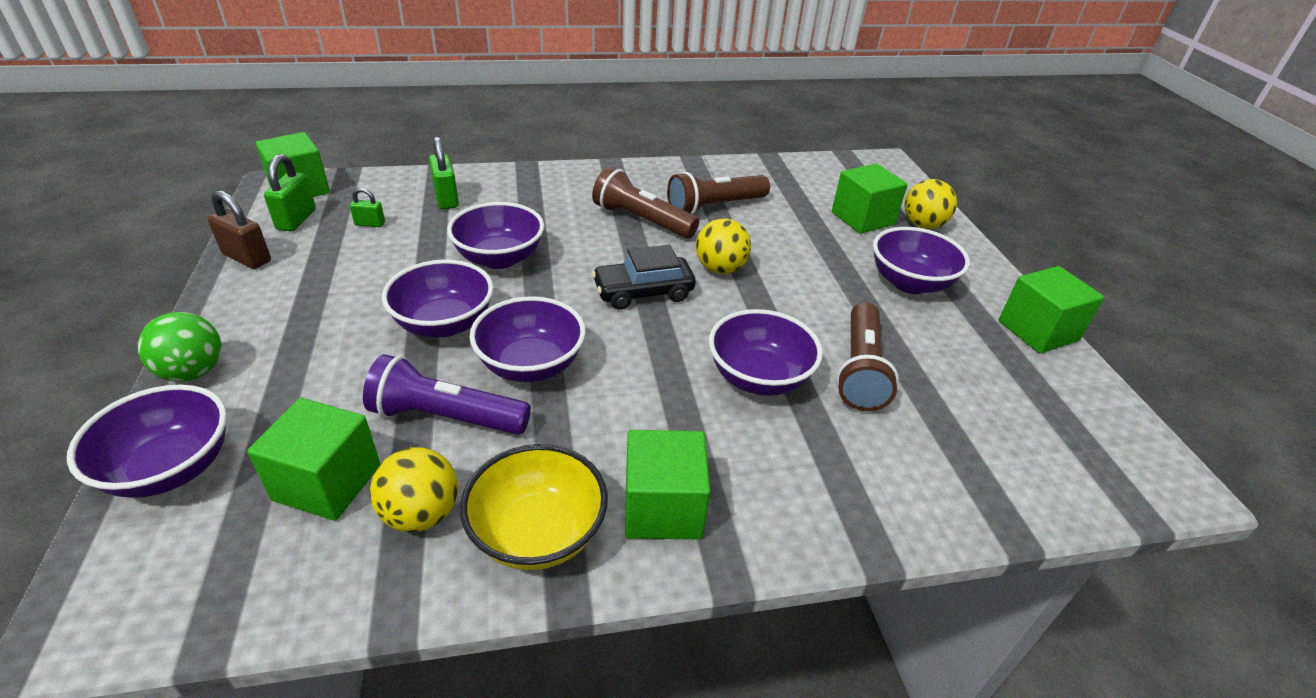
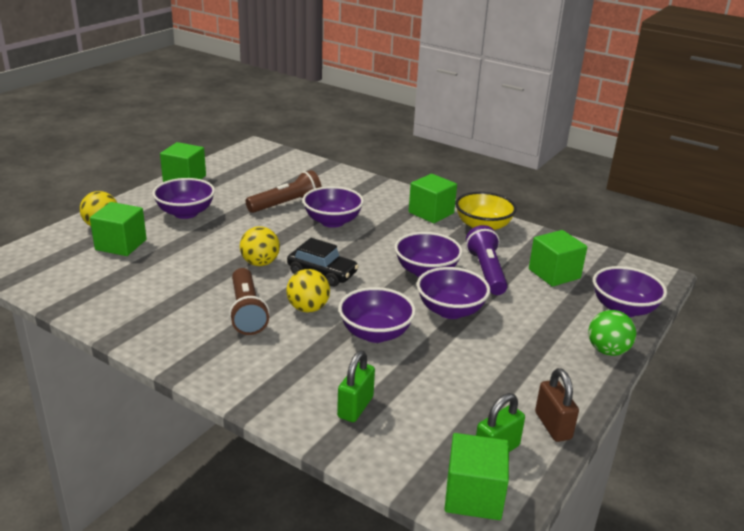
camera: 135 degrees left, 10 degrees down
green padlock [350,188,385,227] -> none
purple flashlight [363,354,531,435] -> purple flashlight turned 150 degrees counterclockwise [466,225,508,295]
yellow ball [370,447,458,532] -> yellow ball moved to [286,269,330,312]
brown flashlight [667,172,770,214] -> none

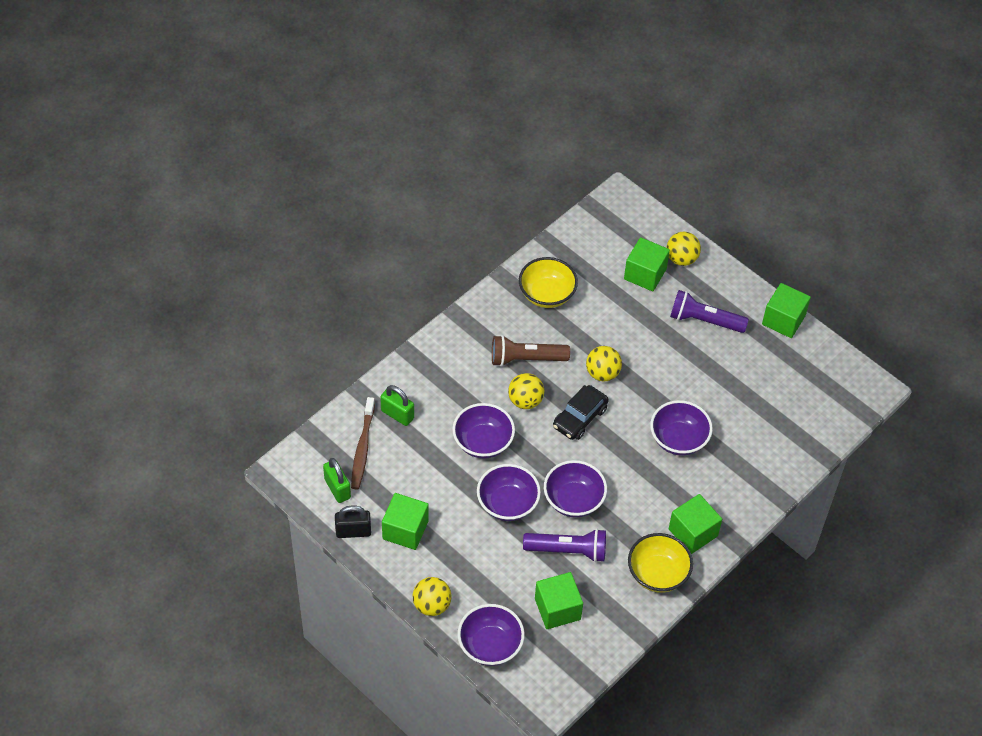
camera: 100 degrees right, 25 degrees up
purple bowl [152,178,215,219] -> purple flashlight [670,290,749,333]
brown flashlight [246,170,322,213] -> none
green cube [444,433,509,520] -> green cube moved to [382,493,428,550]
brown padlock [535,368,579,442] -> black padlock [335,505,371,538]
green ball [588,310,636,356] -> yellow ball [413,577,452,616]
none -> brown toothbrush [351,397,375,490]
none -> yellow bowl [519,257,578,308]

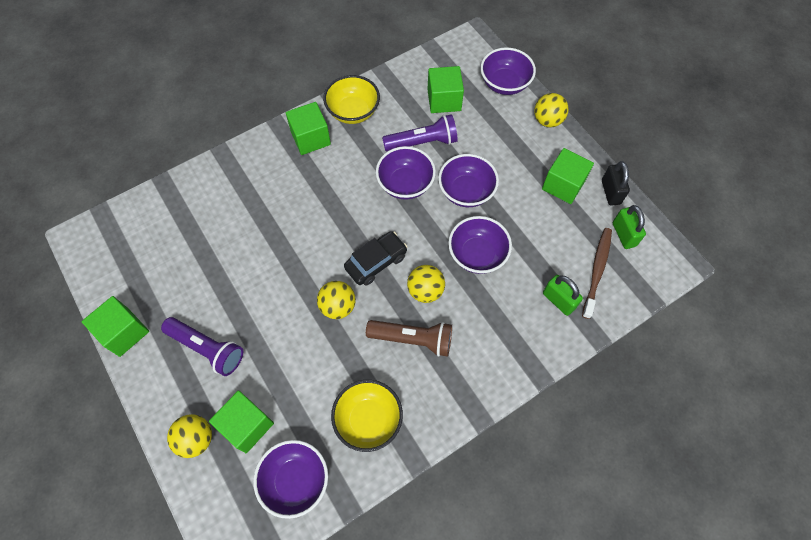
camera: 165 degrees left, 10 degrees up
black padlock [335,505,371,538] -> black padlock turned 75 degrees clockwise [602,161,630,206]
purple flashlight [523,529,606,562] -> purple flashlight turned 150 degrees clockwise [382,114,458,152]
purple bowl [650,400,713,456] -> purple bowl moved to [253,440,328,519]

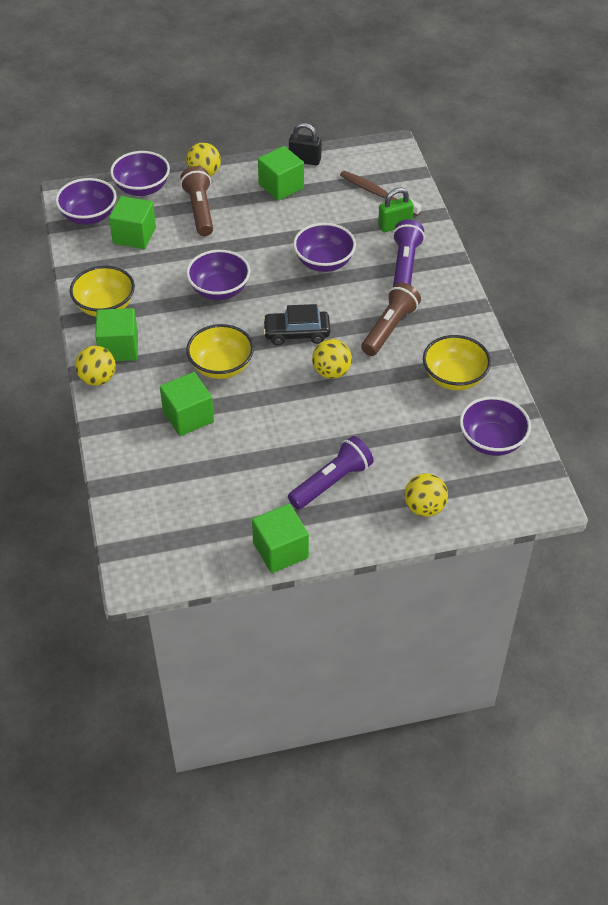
camera: 70 degrees left, 15 degrees down
green cube [209,391,274,453] -> green cube moved to [160,372,214,436]
black car [344,231,408,286] -> black car turned 75 degrees counterclockwise [263,304,330,345]
purple flashlight [382,114,458,152] -> purple flashlight moved to [393,219,425,287]
yellow ball [407,265,445,303] -> yellow ball moved to [75,346,116,386]
purple bowl [438,154,499,207] -> purple bowl moved to [55,178,116,225]
green padlock [613,205,646,249] -> none
none -> brown flashlight [180,166,213,236]
none -> yellow bowl [186,324,254,379]

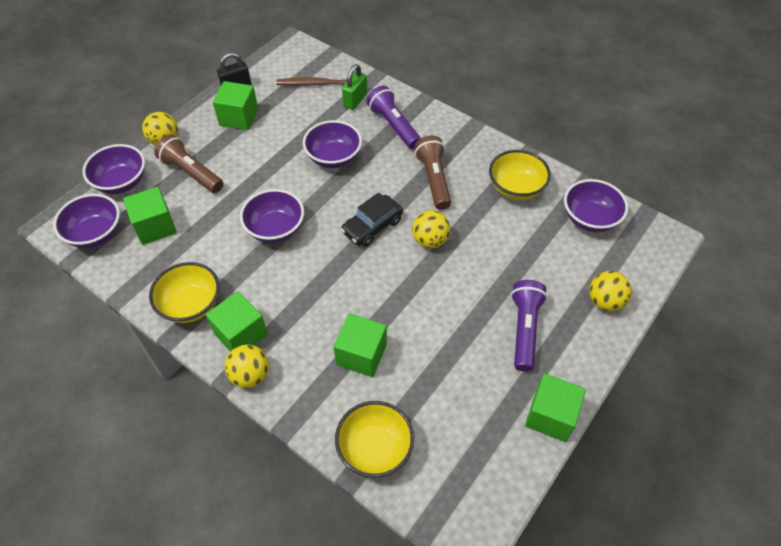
camera: 40 degrees left, 5 degrees up
yellow bowl [186,324,254,379] -> yellow bowl moved to [335,401,414,478]

